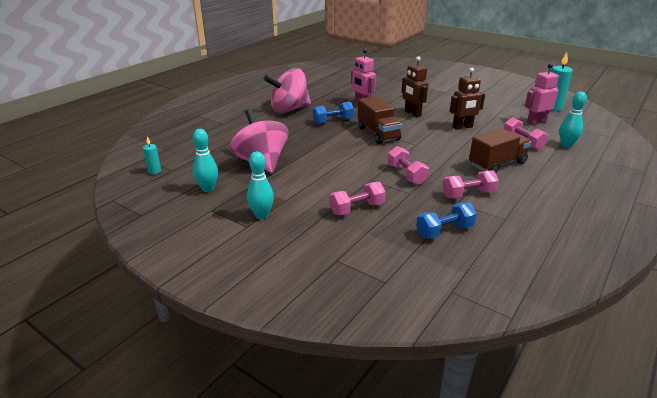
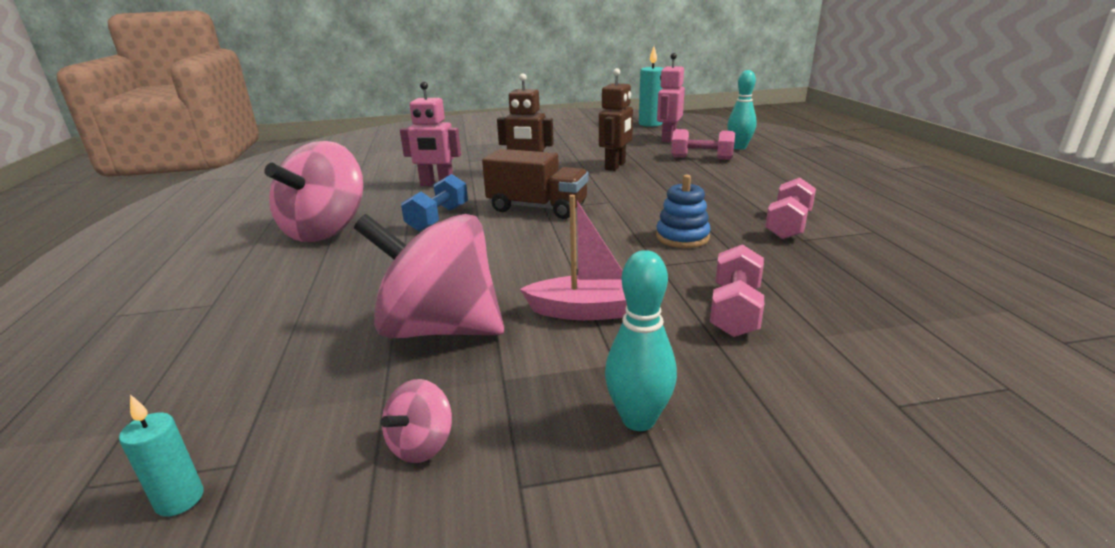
camera: 45 degrees left, 5 degrees down
turquoise bowling pin [193,129,218,192] -> pink spinning top [381,379,452,463]
pink dumbbell [388,146,429,185] -> blue stacking toy [656,175,711,248]
blue dumbbell [416,203,477,239] -> none
brown truck [469,128,531,173] -> none
none -> pink boat [520,195,627,320]

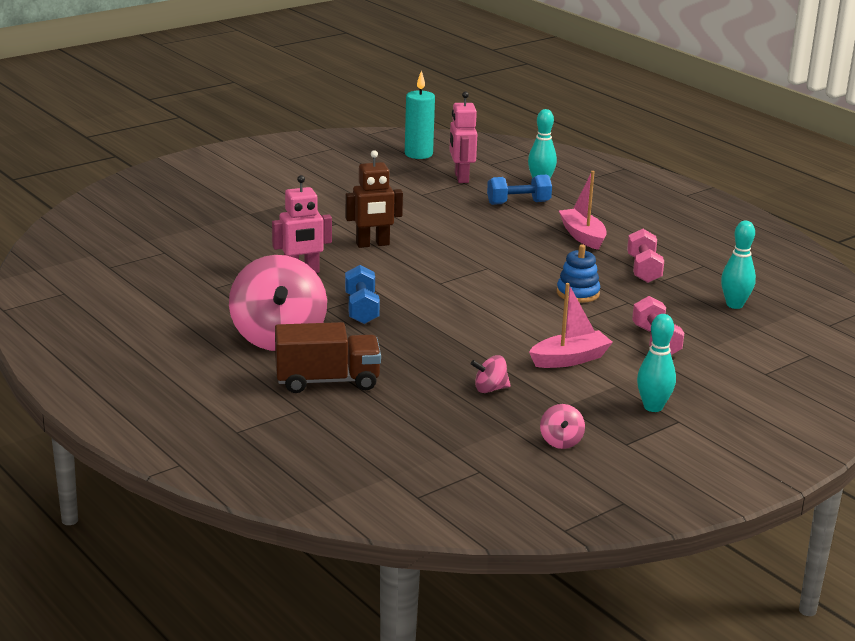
camera: 30 degrees left, 0 degrees up
turquoise candle [119,395,204,516] -> none
pink spinning top [354,214,504,338] -> pink spinning top [471,355,511,393], size x0.41
brown truck [482,149,589,219] -> brown truck moved to [275,322,381,393]
brown robot [599,68,633,171] -> none
pink dumbbell [671,129,735,160] -> blue dumbbell [487,175,552,205]
none -> pink boat [559,171,607,250]
none -> turquoise bowling pin [721,221,756,309]

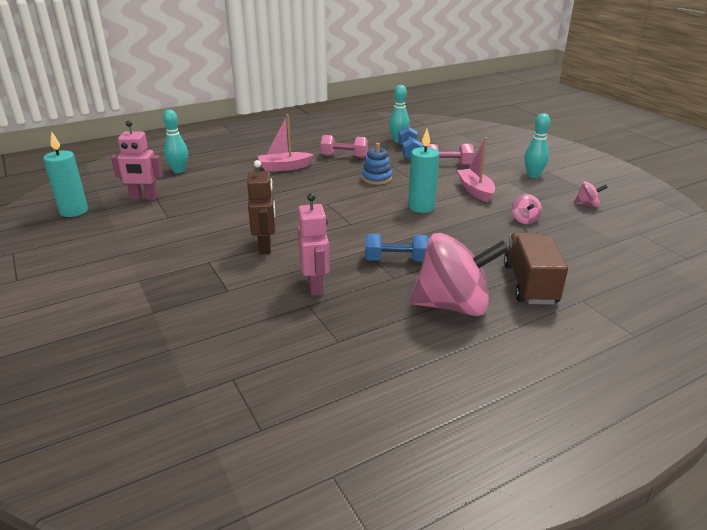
camera: 80 degrees left, 5 degrees up
blue dumbbell [487,175,552,205] -> blue dumbbell moved to [398,126,423,160]
none -> turquoise candle [408,129,439,213]

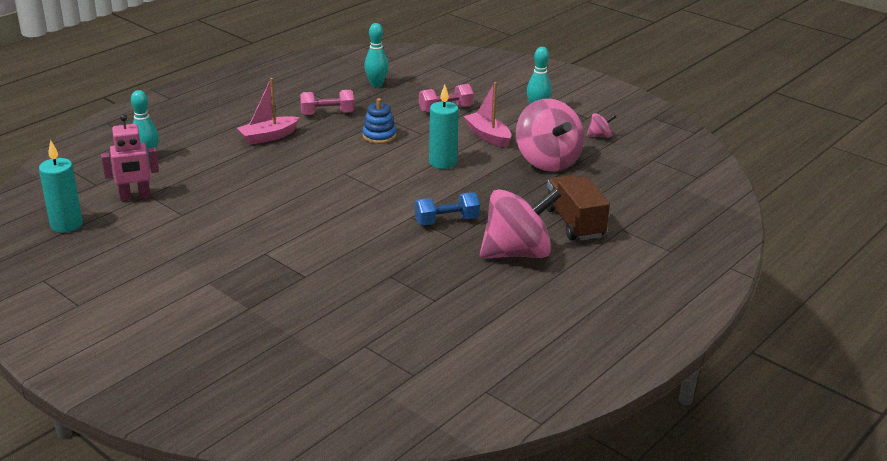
camera: 20 degrees left, 0 degrees up
brown robot [247,160,275,254] -> none
pink robot [298,193,330,296] -> none
blue dumbbell [398,126,423,160] -> none
pink spinning top [512,194,542,224] -> pink spinning top [516,99,584,172], size x2.41

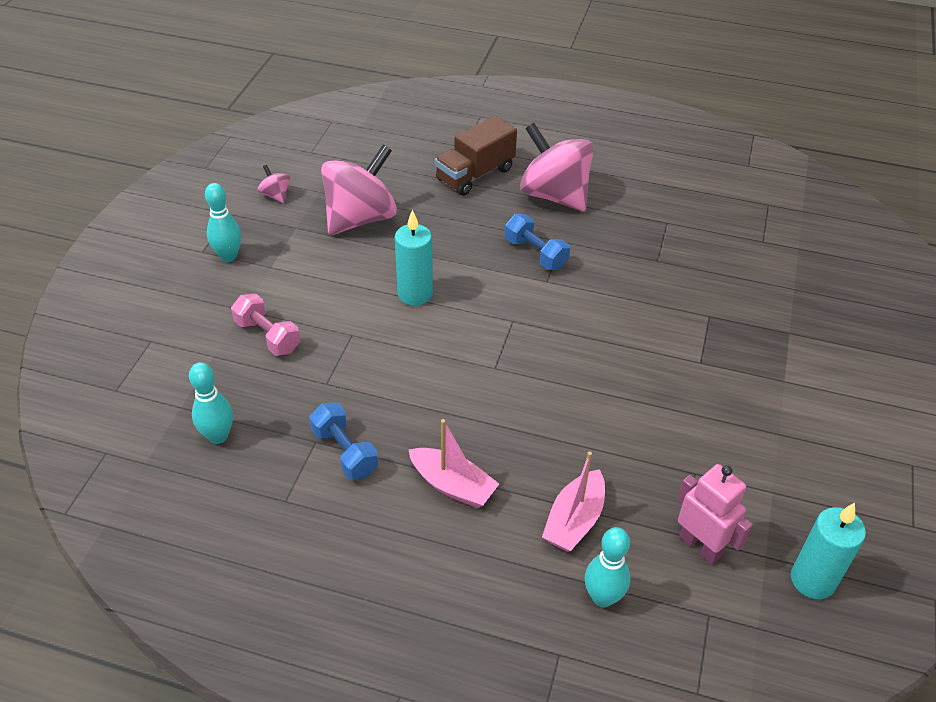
camera: 115 degrees left, 15 degrees up
pink dumbbell [300,90,354,115] -> blue dumbbell [309,402,378,480]
blue stacking toy [362,98,396,144] -> none
pink boat [464,82,511,148] -> pink boat moved to [542,451,605,552]

